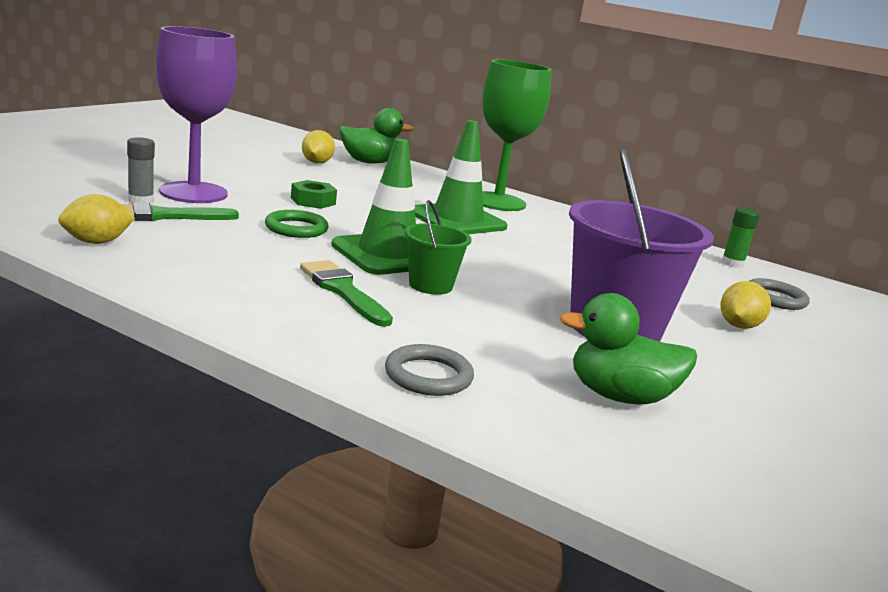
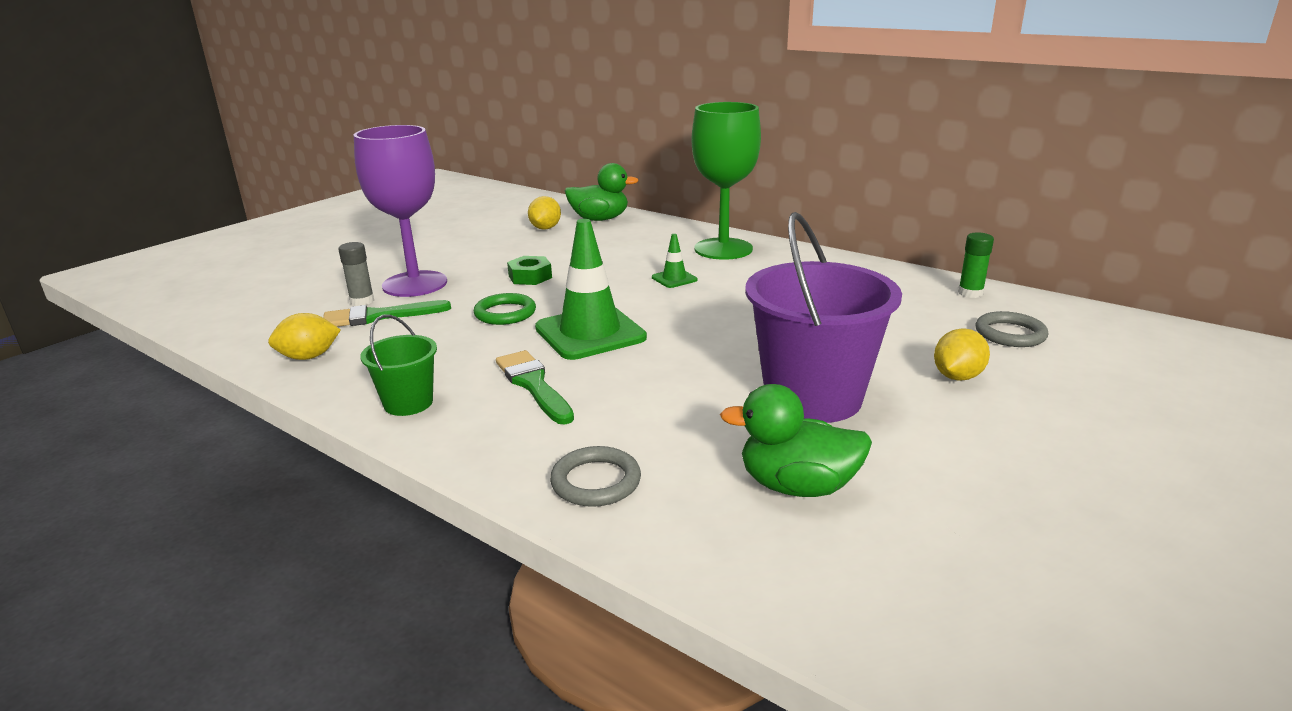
camera: 10 degrees right, 5 degrees up
green bucket [405,200,472,295] -> green bucket moved to [360,314,437,416]
green traffic cone [415,120,507,234] -> green traffic cone [652,234,697,288], size x0.46

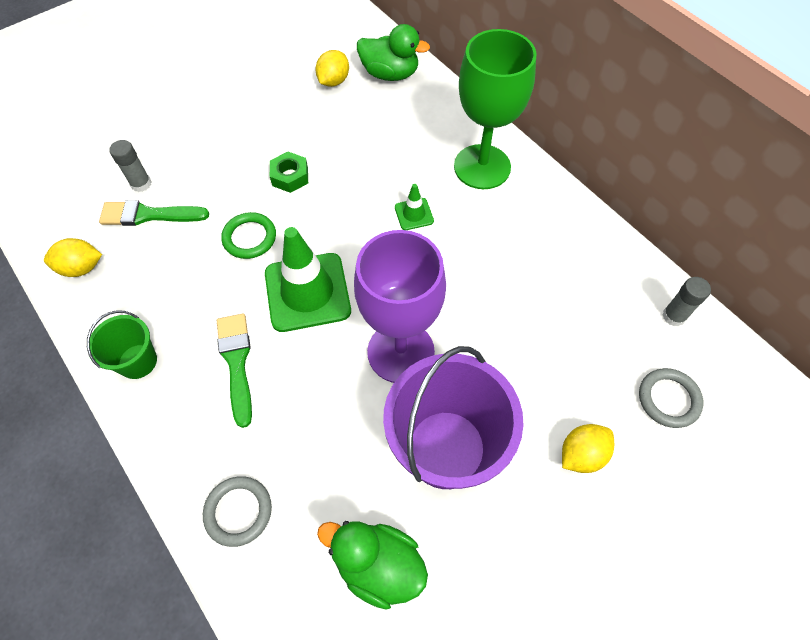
camera: 15 degrees right, 35 degrees up
purple goblet [353,125,447,297] -> purple goblet moved to [354,230,446,383]
green glue stick [958,232,994,298] -> grey glue stick [662,277,711,326]

